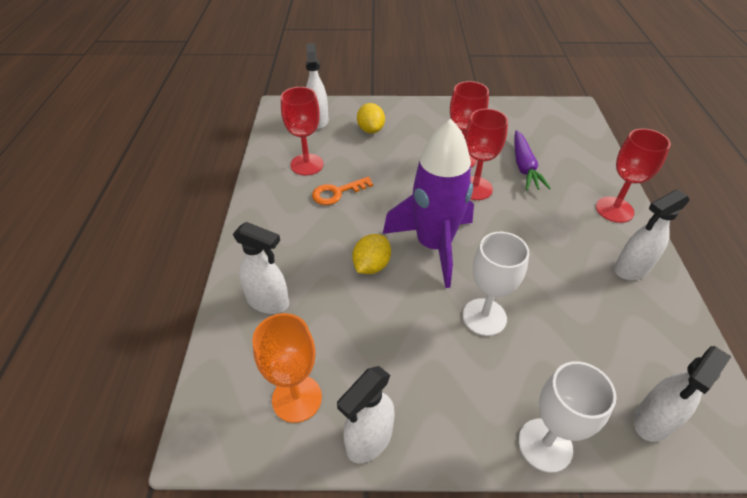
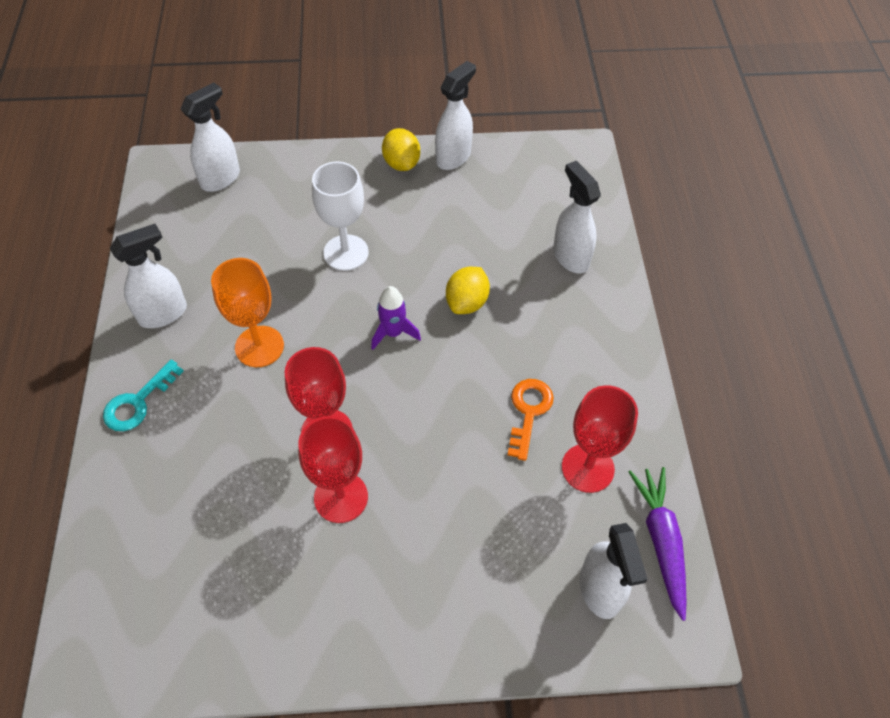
camera: 175 degrees right, 10 degrees up
white spray bottle [233,222,289,314] -> white spray bottle turned 45 degrees clockwise [553,161,601,273]
orange goblet [252,313,322,423] -> orange goblet moved to [211,258,284,367]
orange key [312,177,373,205] -> orange key turned 45 degrees counterclockwise [508,379,554,461]
yellow lemon [357,103,385,133] -> yellow lemon moved to [382,128,420,171]
purple rocket [383,119,474,288] -> purple rocket [371,286,421,350], size x0.43
purple carrot [515,130,551,190] -> purple carrot moved to [629,467,687,621]
white goblet [518,361,617,473] -> none
red goblet [596,128,671,223] -> turquoise key [103,360,184,431]

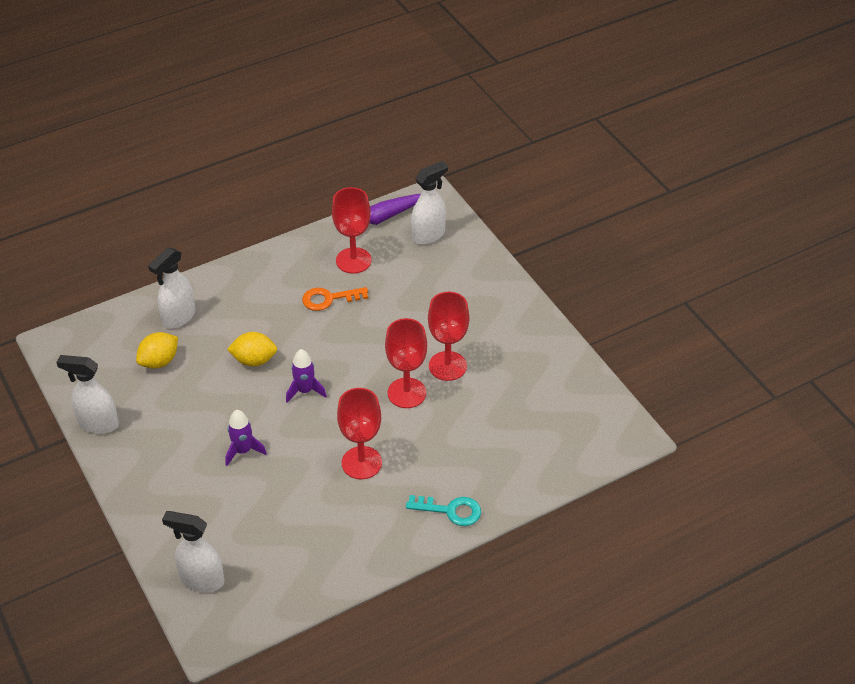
camera: 115 degrees left, 10 degrees down
white spray bottle [110,224,187,328] -> none
orange goblet [211,258,284,367] -> red goblet [337,388,382,479]
white goblet [312,161,369,271] -> purple rocket [225,410,267,466]
yellow lemon [382,128,420,171] -> yellow lemon moved to [136,332,178,369]

